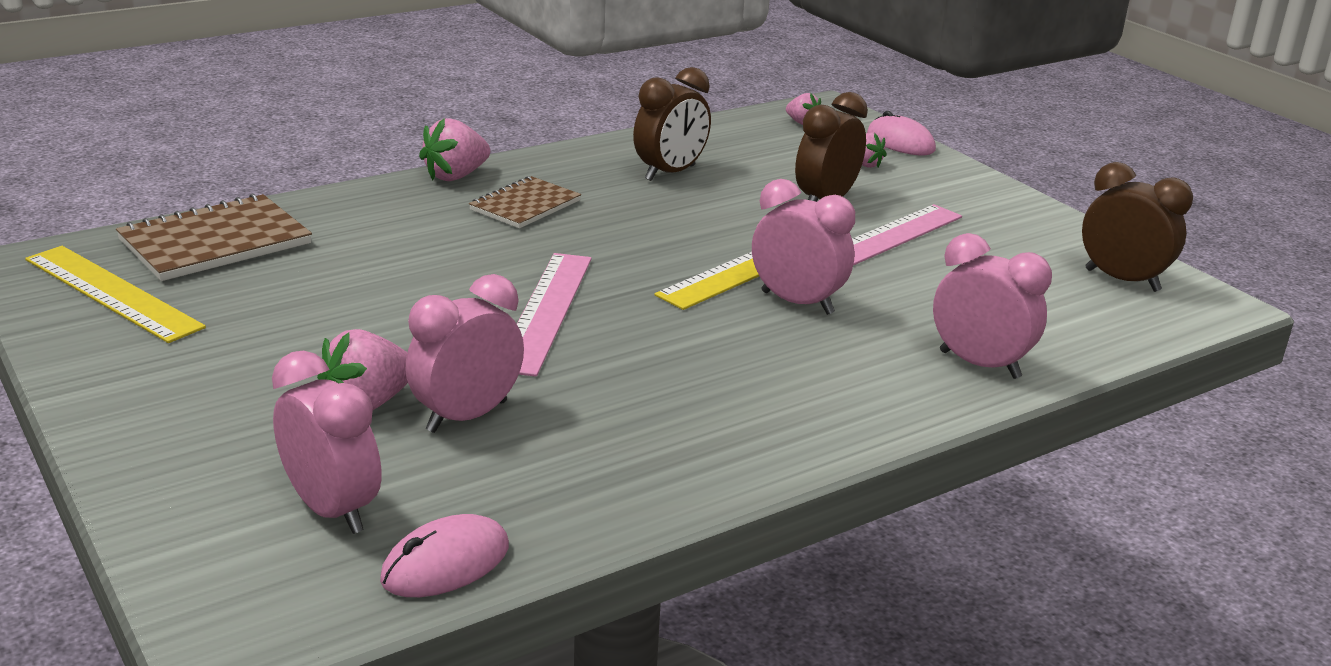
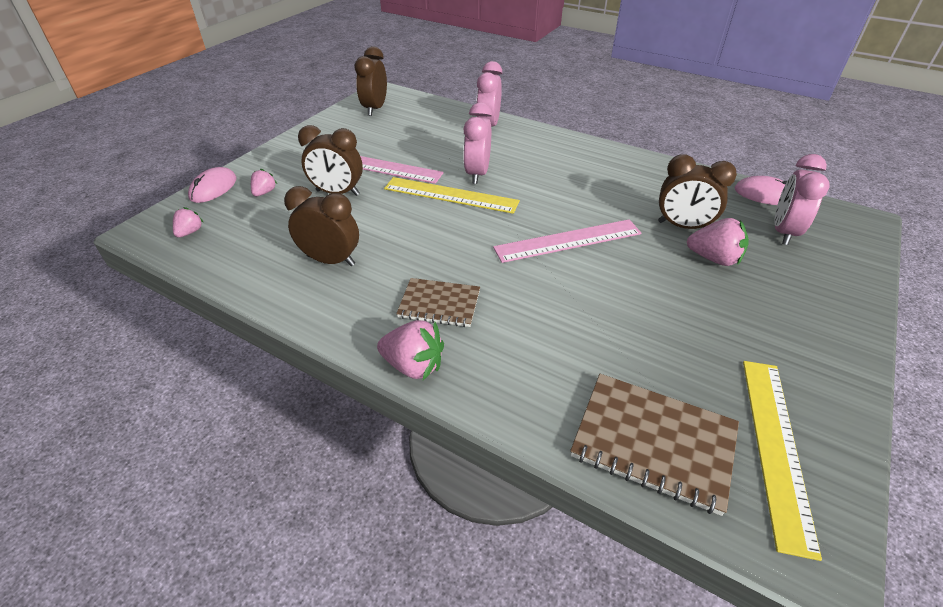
camera: 115 degrees left, 15 degrees up
pink clock [406,274,524,433] -> brown clock [658,155,737,229]

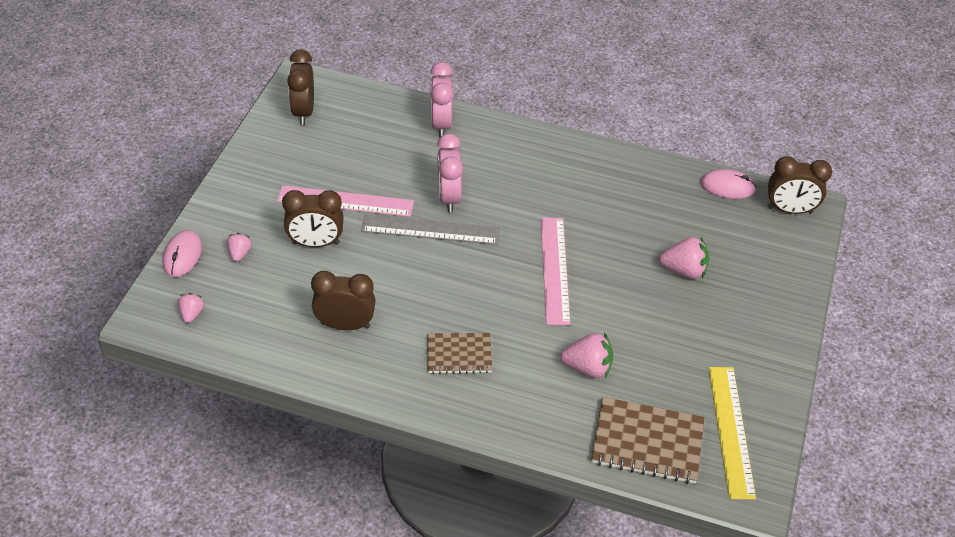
camera: 15 degrees left, 5 degrees up
pink strawberry [377,320,444,380] -> pink strawberry moved to [560,332,613,378]
yellow ruler [384,177,520,214] -> grey ruler [361,215,500,245]
pink ruler [493,219,642,263] -> pink ruler turned 60 degrees counterclockwise [541,217,571,325]
brown clock [658,155,737,229] -> brown clock moved to [768,156,832,214]
pink clock [774,154,830,245] -> none

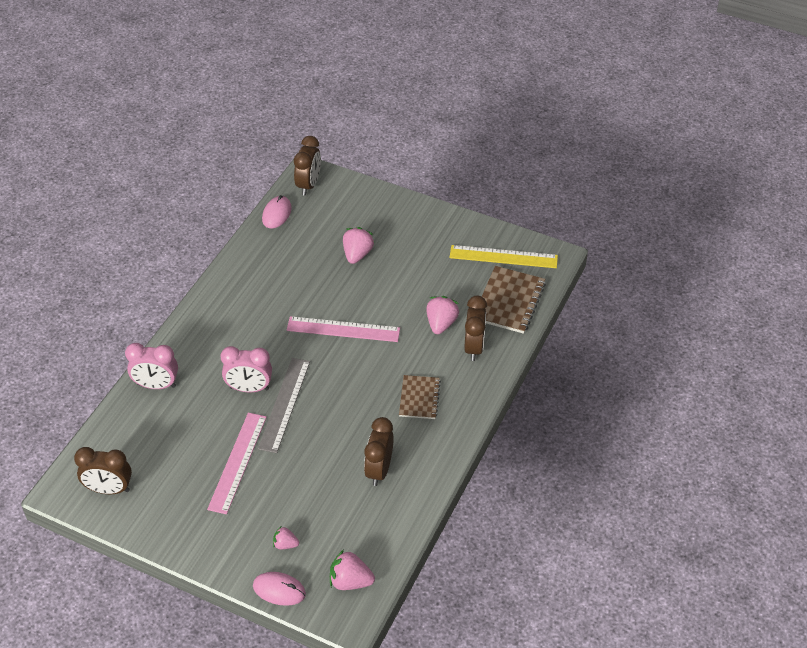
camera: 80 degrees left, 0 degrees up
pink strawberry [178,293,205,323] -> pink strawberry [330,549,375,590], size x1.68
brown clock [282,190,344,247] -> brown clock moved to [464,296,487,361]

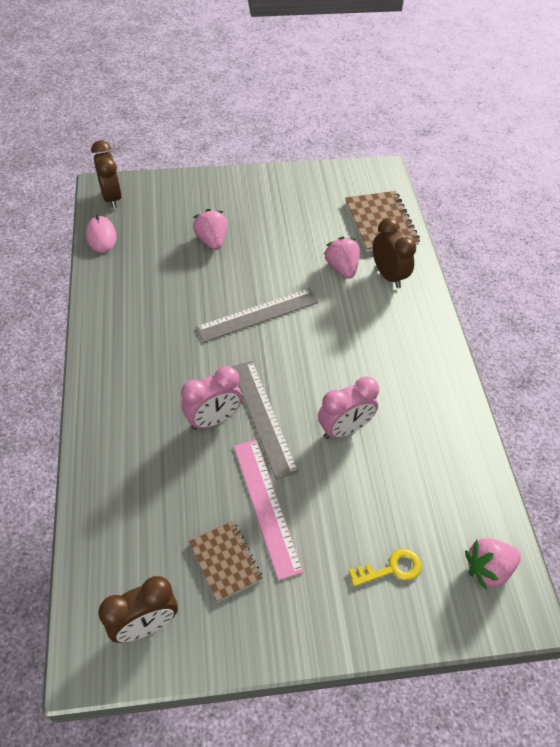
camera: 35 degrees left, 5 degrees up
pink clock [125,343,178,389] -> pink clock moved to [318,376,379,439]
pink mouse [253,572,306,606] -> none
pink strawberry [273,526,299,549] -> yellow key [349,549,422,587]
pink ruler [287,316,400,342] -> grey ruler [196,288,319,342]
brown clock [364,417,394,486] -> none
brown notebook [399,375,441,419] -> brown notebook moved to [189,521,263,602]
yellow ruler [449,245,558,268] -> none

